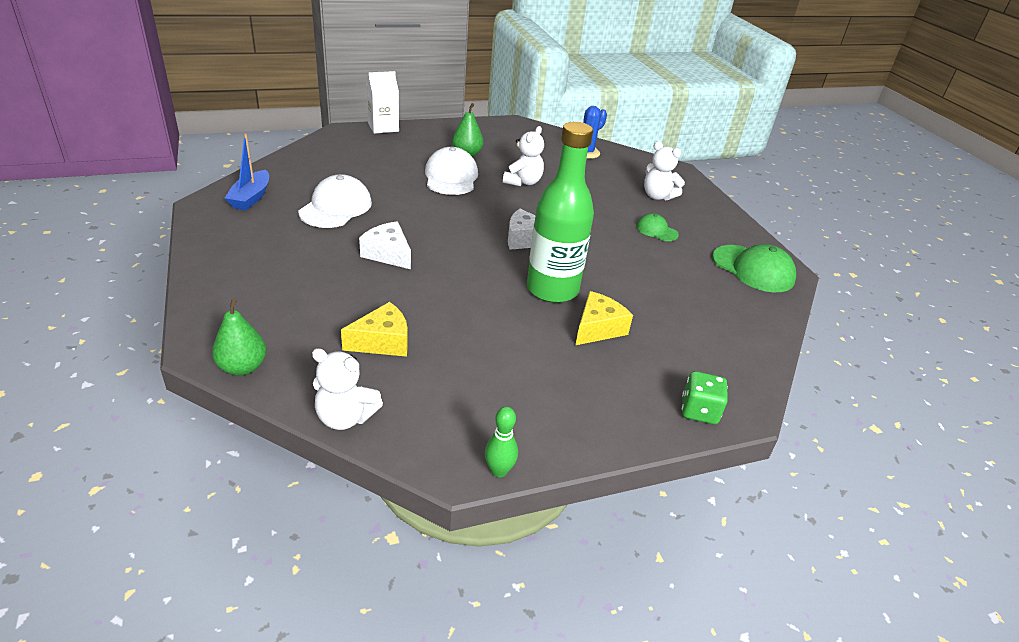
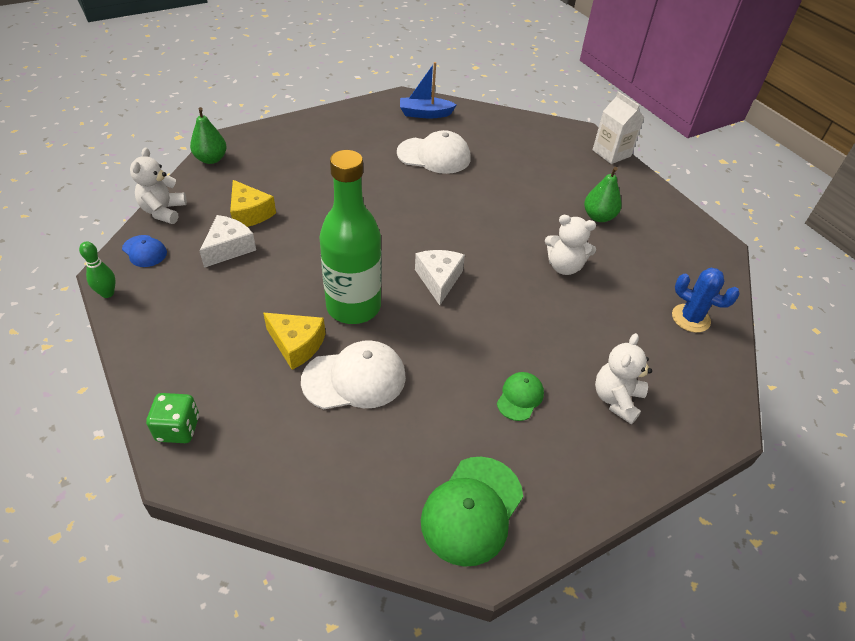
camera: 80 degrees right, 10 degrees up
white cheese [359,221,411,269] -> white cheese moved to [199,215,256,268]
white cap [425,147,478,195] -> white cap moved to [301,340,406,409]
none -> blue cap [122,235,167,267]

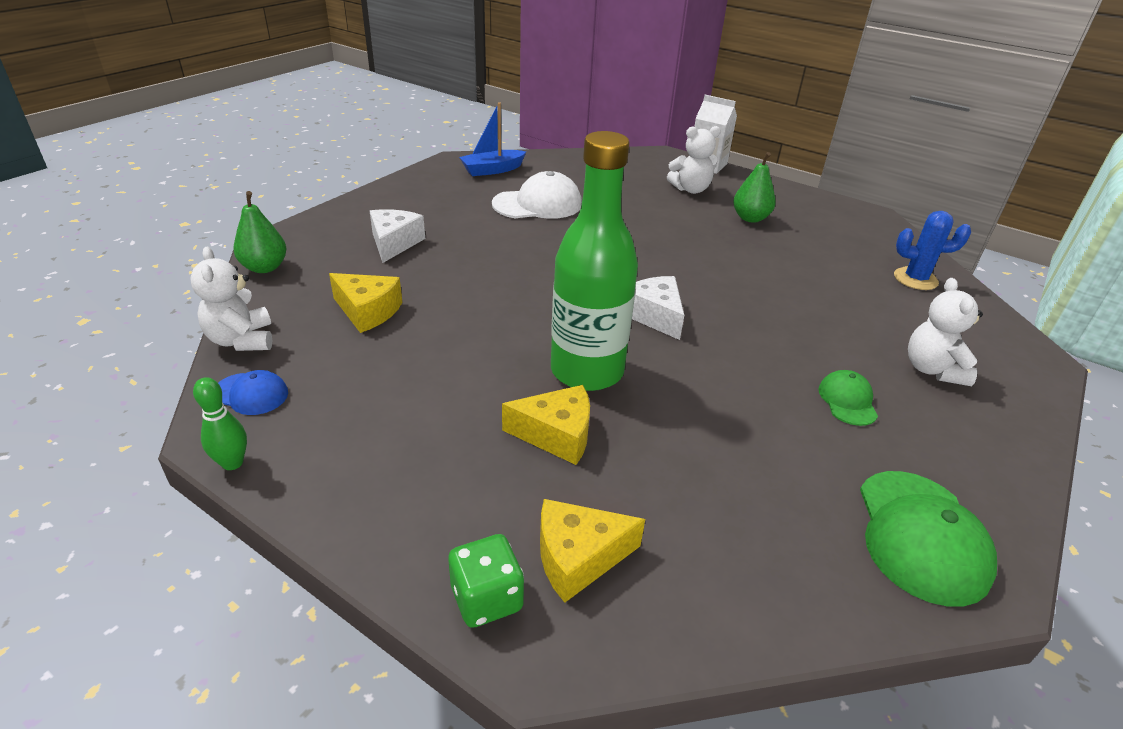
camera: 25 degrees left, 10 degrees down
white cheese [199,215,256,268] -> white cheese moved to [370,209,425,263]
white cap [301,340,406,409] -> none
white teddy bear [545,215,596,275] -> white teddy bear moved to [667,126,721,194]
none -> yellow cheese [540,499,645,603]

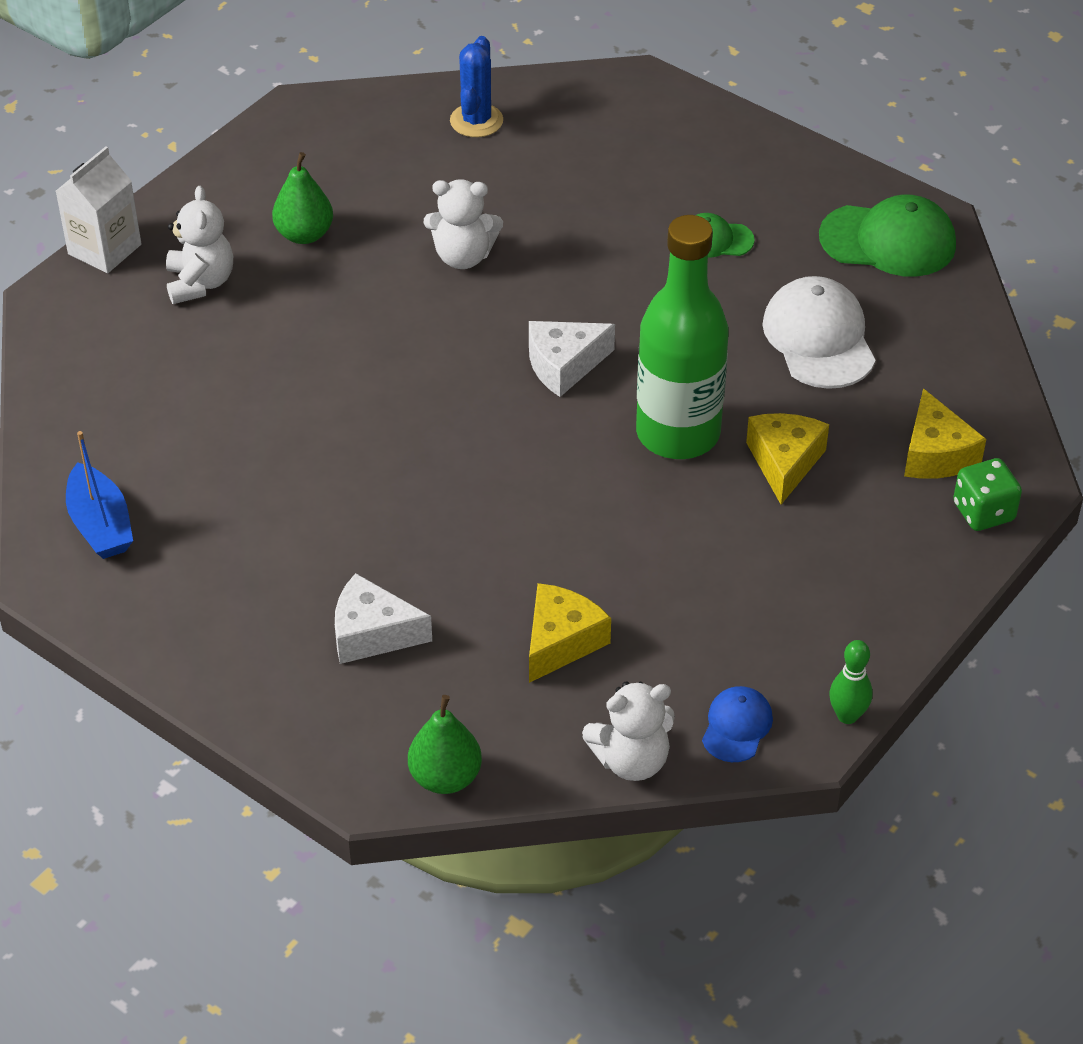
camera: 85 degrees left, 10 degrees up
white cap [492,171,582,219] -> white cap moved to [762,276,875,389]
white teddy bear [908,278,983,386] -> white teddy bear moved to [424,179,503,269]

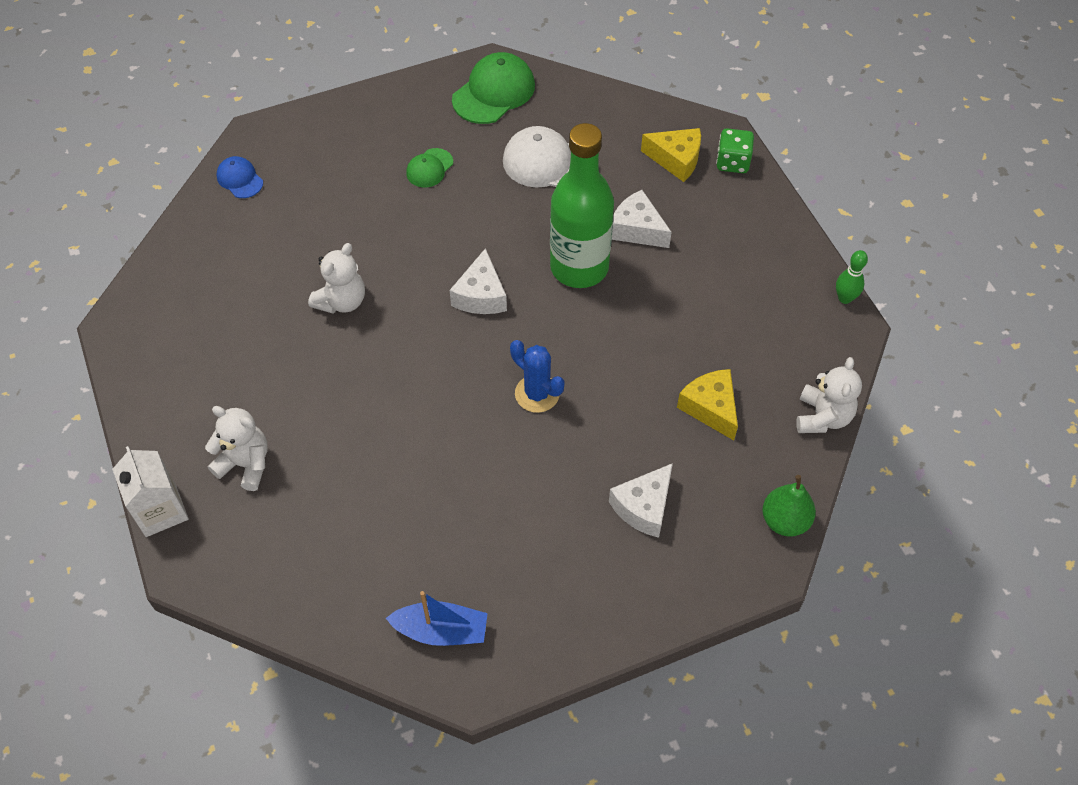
camera: 60 degrees left, 10 degrees up
green pear [272,152,333,244] -> none
blue cactus [450,36,503,137] -> blue cactus moved to [510,340,565,413]
blue cap [702,686,773,762] -> blue cap moved to [216,156,263,198]
yellow cheese [746,413,829,504] -> white cheese [612,190,672,248]

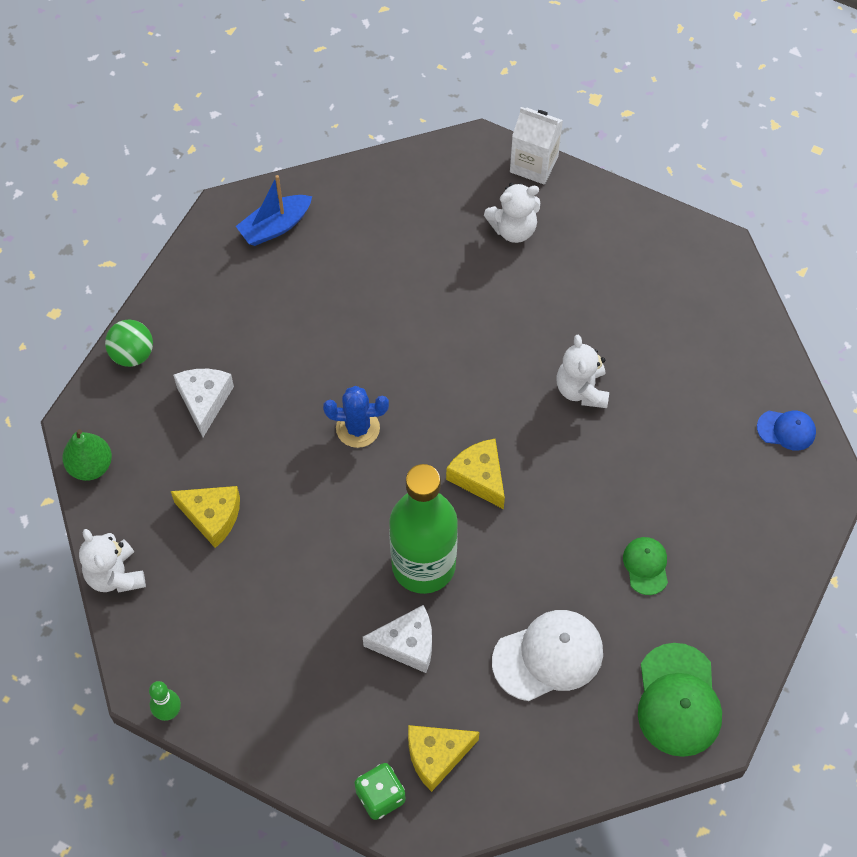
camera: 140 degrees right, 5 degrees up
white cheese [450,248,507,314] -> yellow cheese [446,439,505,509]
none -> green ball [105,320,153,367]

